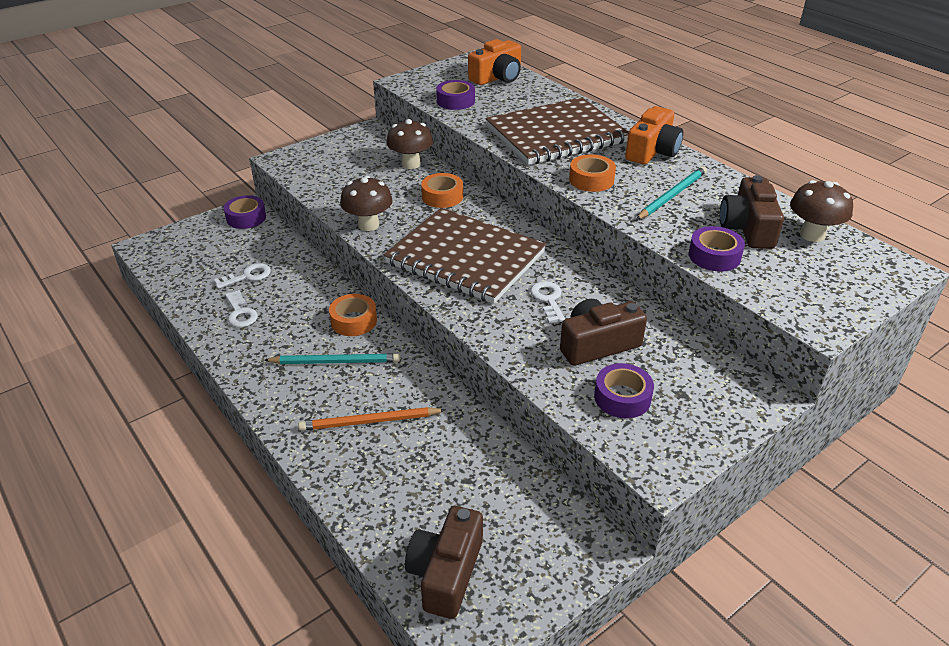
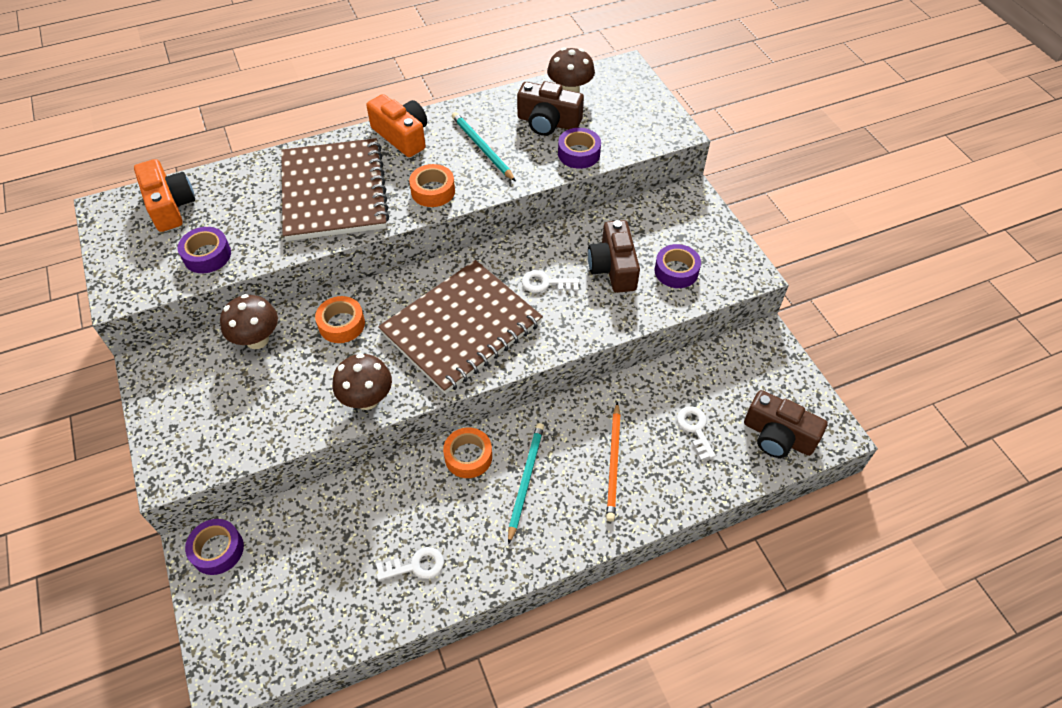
camera: 75 degrees left, 15 degrees up
white key [214,263,271,289] -> white key moved to [677,406,716,460]

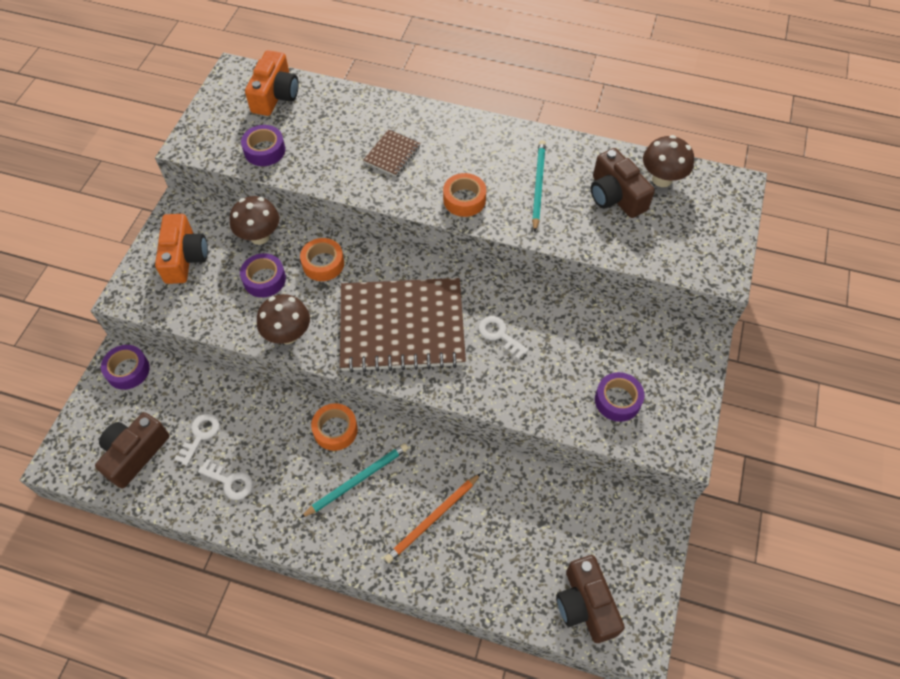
camera: 40 degrees right, 5 degrees up
brown notebook [281,138,390,241] -> brown notebook [363,129,421,176], size x0.42
orange camera [366,94,427,157] -> orange camera moved to [155,214,208,284]
purple tape [558,128,601,169] -> purple tape moved to [240,253,286,297]
brown camera [588,220,640,293] -> brown camera moved to [95,412,170,488]
white key [677,406,716,460] -> white key moved to [174,413,220,466]

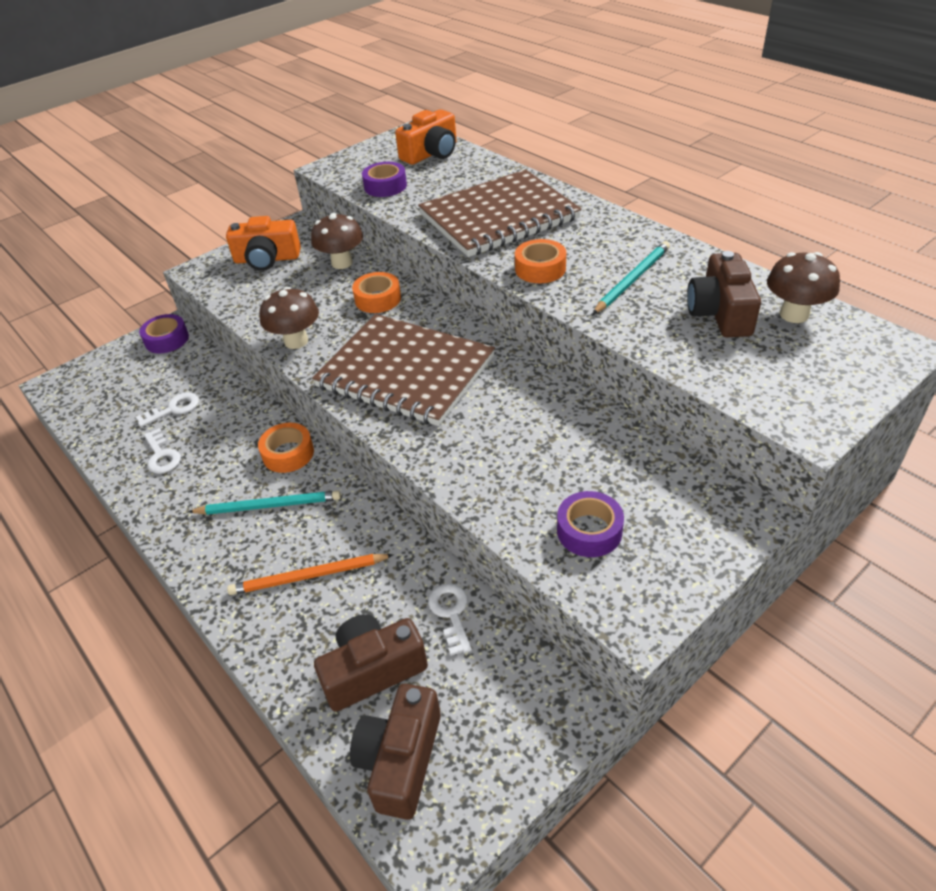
camera: 35 degrees right, 15 degrees down
brown camera [95,412,170,488] -> brown camera moved to [314,614,428,712]
orange camera [155,214,208,284] -> orange camera turned 60 degrees clockwise [226,216,301,271]
purple tape [240,253,286,297] -> none
brown notebook [363,129,421,176] -> brown notebook [418,169,582,257], size x2.40
white key [478,316,529,360] -> white key moved to [428,583,472,656]

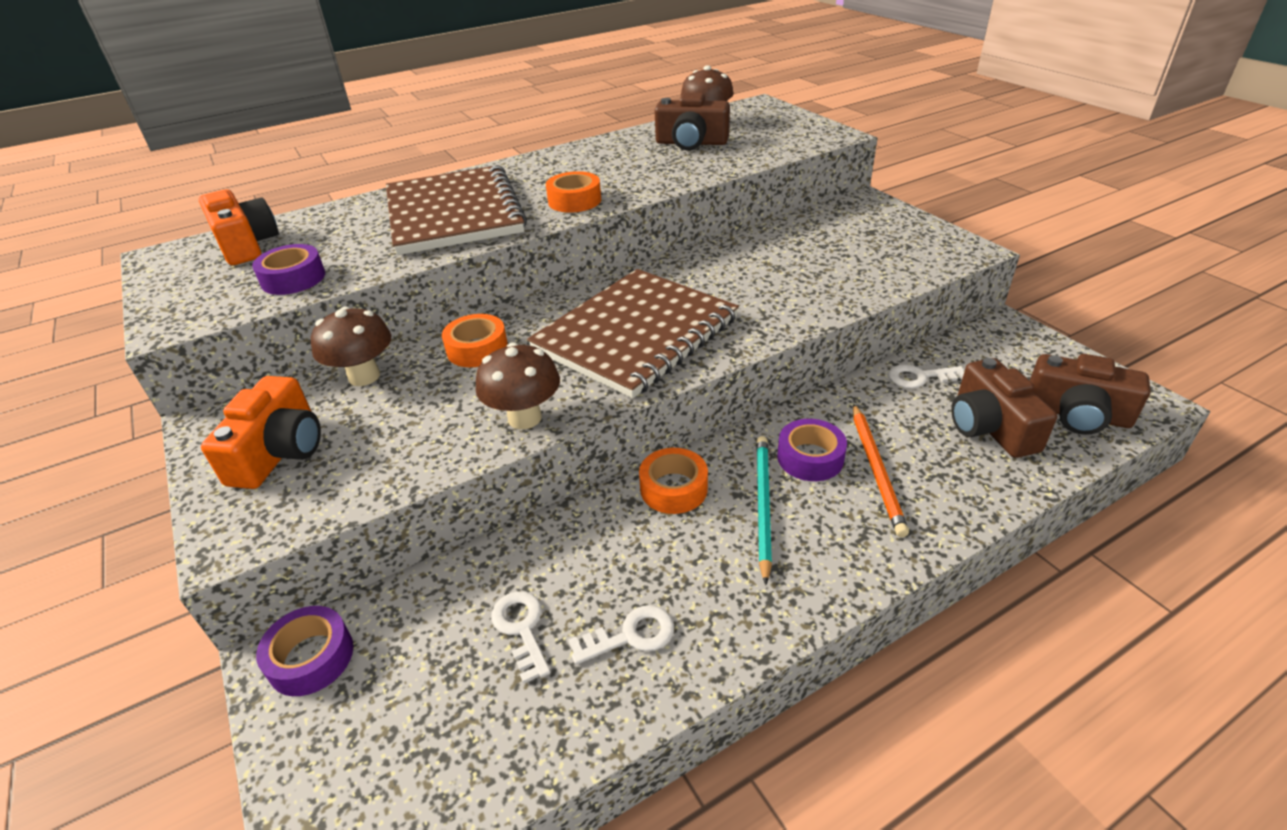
camera: 80 degrees left, 5 degrees down
purple tape [557,491,624,557] -> purple tape moved to [777,419,847,481]
turquoise pencil [593,241,670,314] -> none

